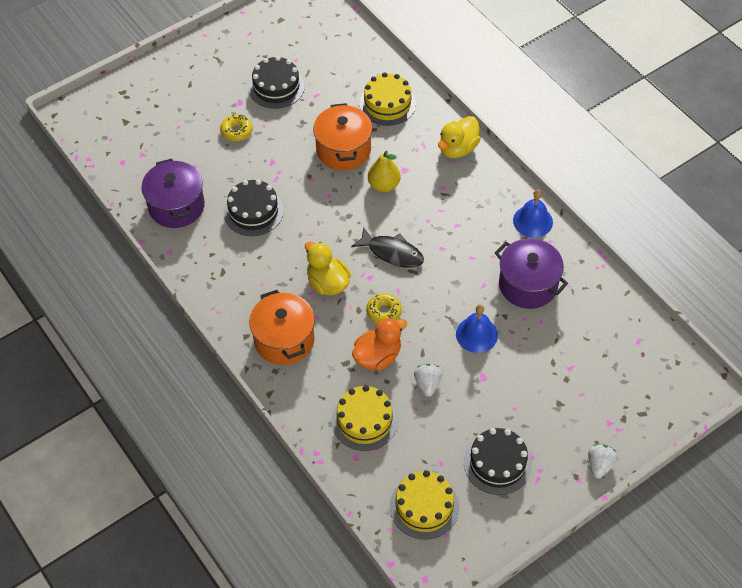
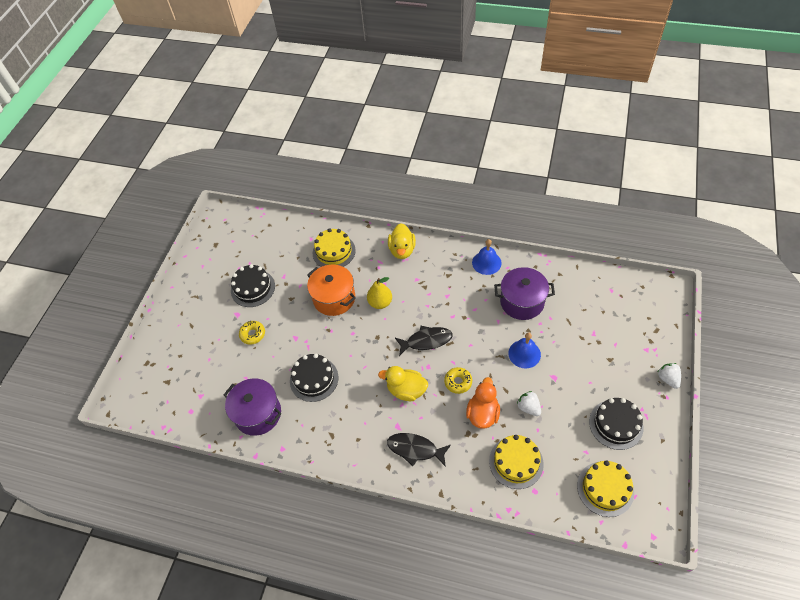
camera: 35 degrees left, 0 degrees up
orange pot [249,290,315,365] -> black fish [387,433,451,467]

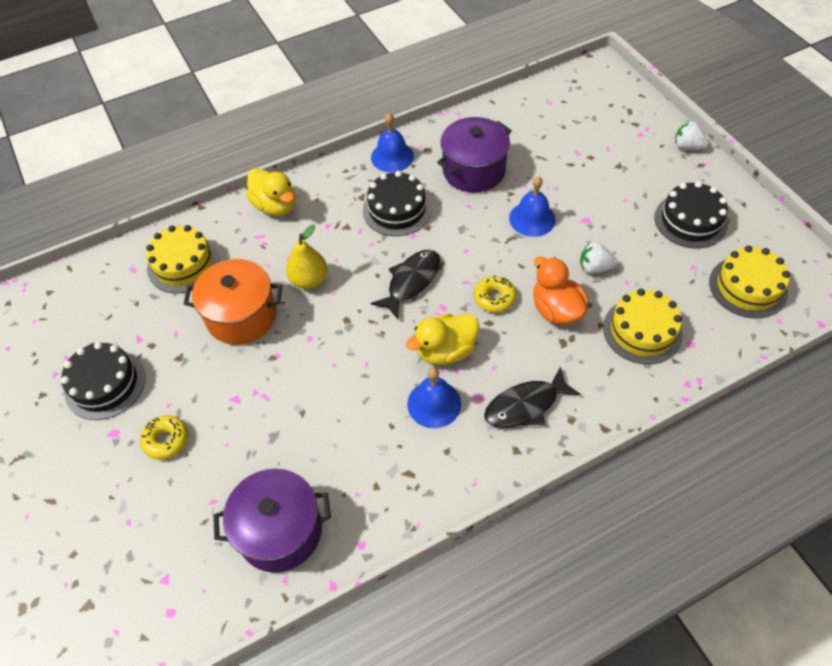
camera: 45 degrees left, 0 degrees up
black cake [290,354,338,402] -> black cake moved to [363,171,432,236]
none -> blue bell [407,367,461,428]

